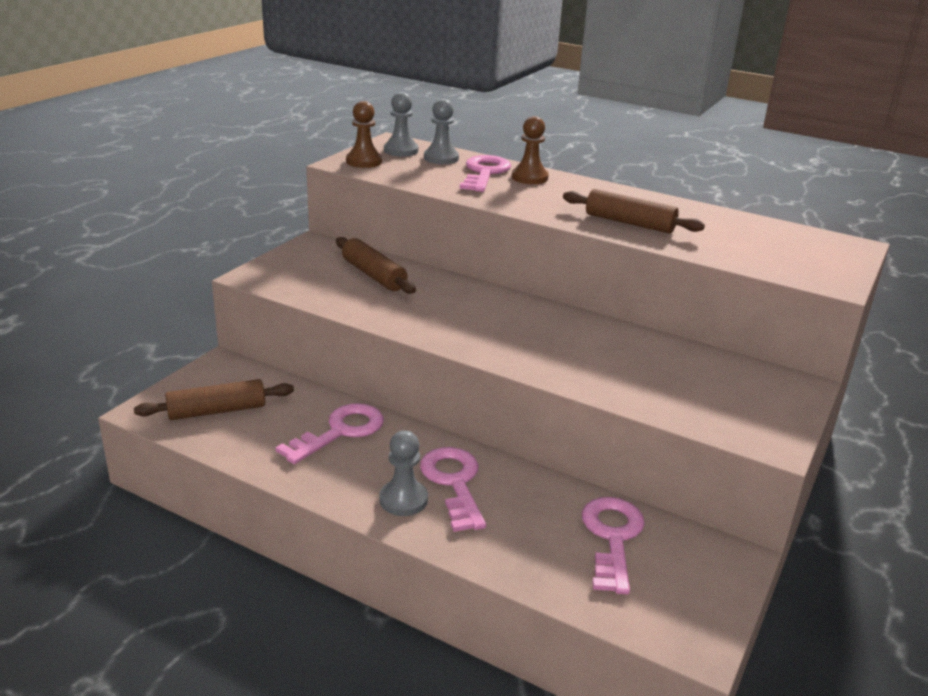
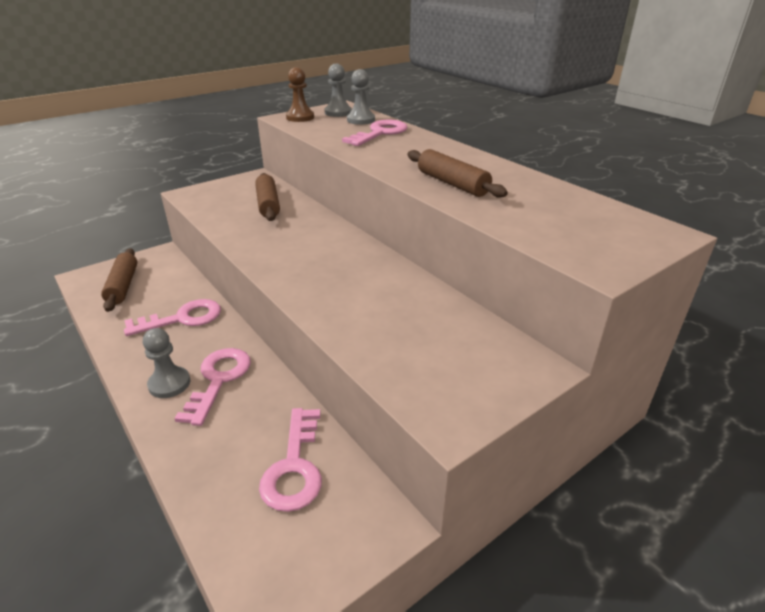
camera: 25 degrees right, 5 degrees up
brown rolling pin [134,379,294,420] -> brown rolling pin turned 75 degrees clockwise [101,248,137,312]
brown pawn [512,116,549,184] -> none
pink key [582,497,645,594] -> pink key turned 150 degrees clockwise [259,408,322,512]

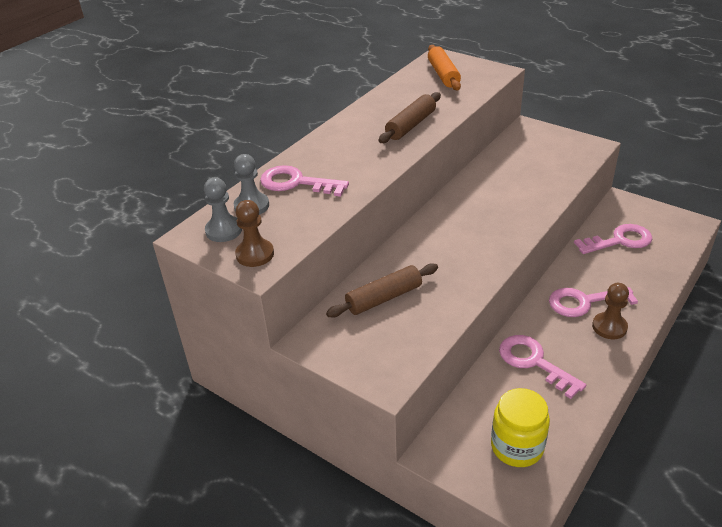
camera: 105 degrees left, 5 degrees up
brown rolling pin [101,248,137,312] -> yellow jar [491,388,550,467]
grey pawn [143,328,190,398] -> brown pawn [592,283,629,339]
none -> orange rolling pin [428,45,461,90]

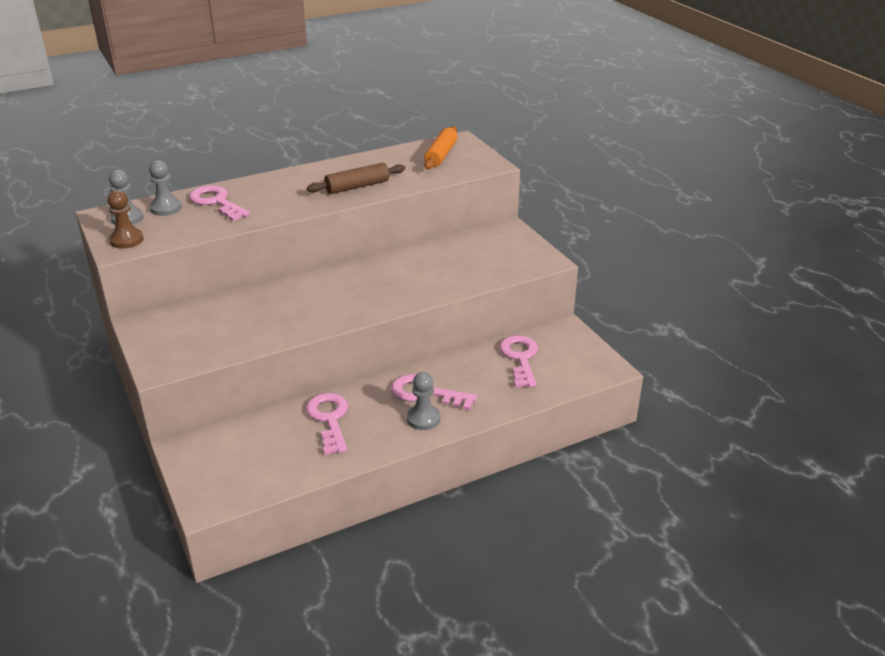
camera: 25 degrees right, 5 degrees down
brown rolling pin [326,263,438,317] -> none
yellow jar [491,388,550,467] -> none
pink key [574,224,652,254] -> pink key turned 105 degrees counterclockwise [499,335,538,388]
brown pawn [592,283,629,339] -> grey pawn [407,372,440,430]

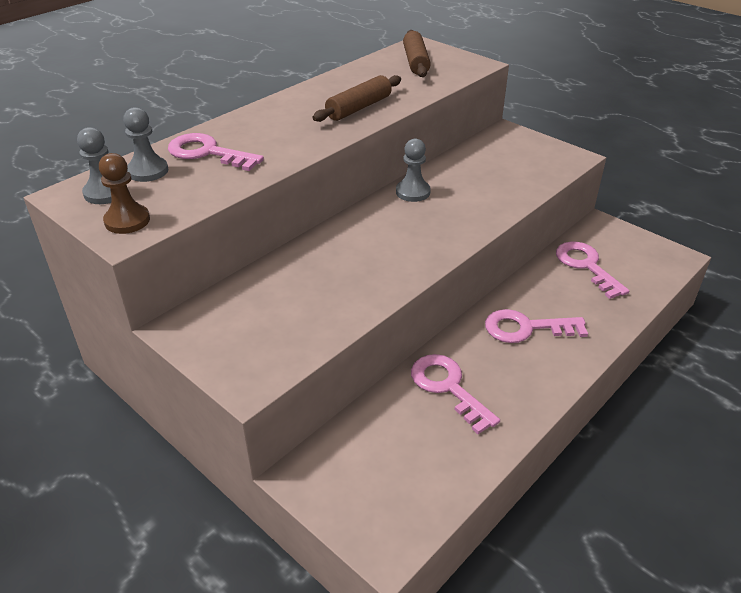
camera: 20 degrees left, 5 degrees up
grey pawn [407,372,440,430] -> grey pawn moved to [396,139,431,202]
orange rolling pin [424,126,458,169] -> brown rolling pin [403,30,431,77]

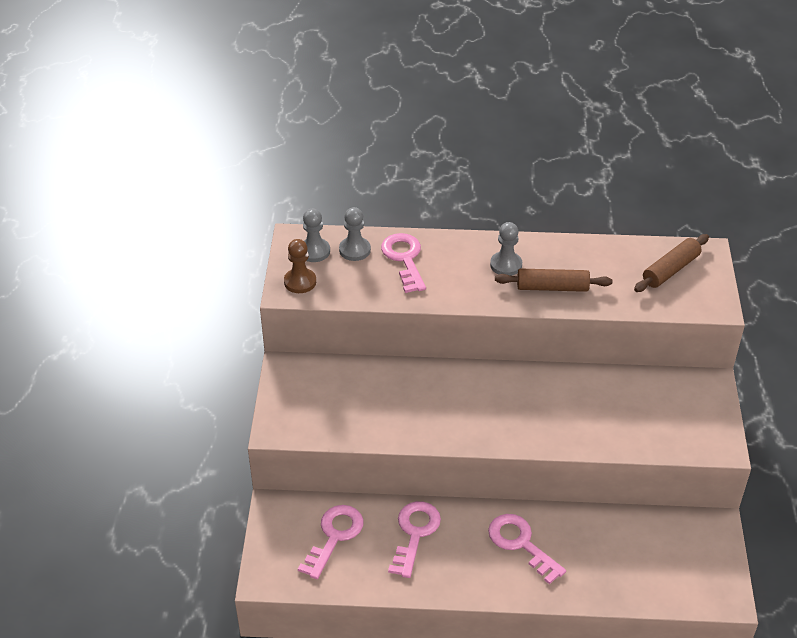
camera: 50 degrees right, 5 degrees up
grey pawn [396,139,431,202] -> grey pawn moved to [490,222,522,276]
pink key [556,242,629,299] -> pink key moved to [298,505,364,580]

